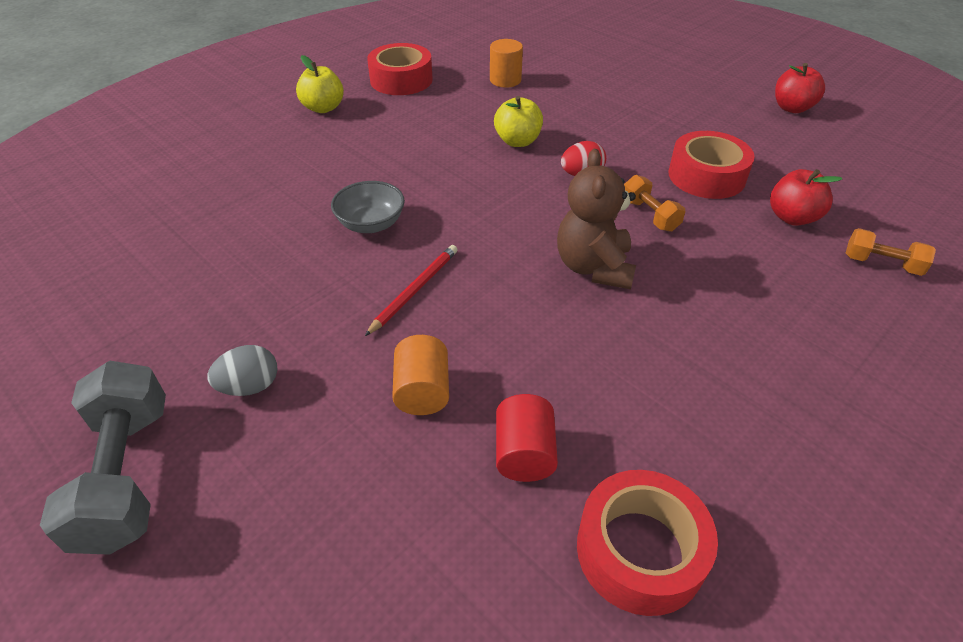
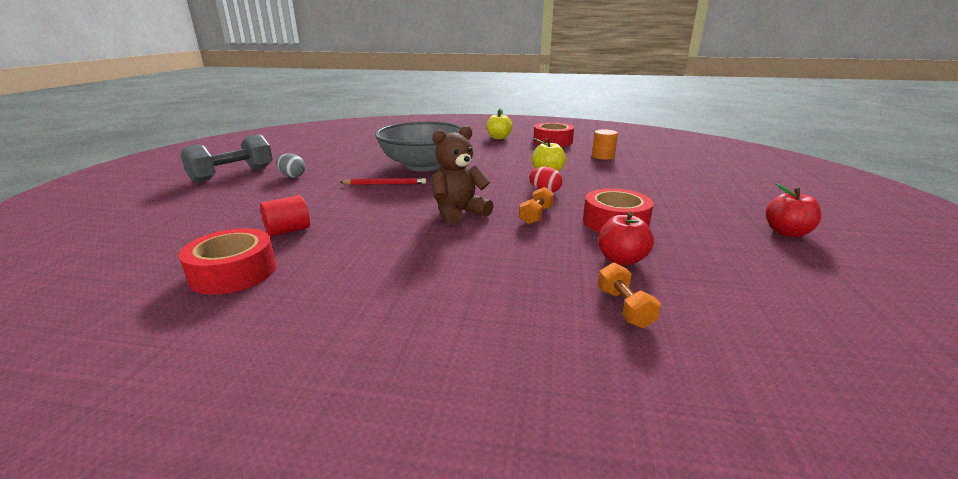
camera: 55 degrees right, 20 degrees down
grey bowl [331,181,405,233] -> grey bowl [375,121,463,171], size x2.20
orange cylinder [392,335,449,415] -> none

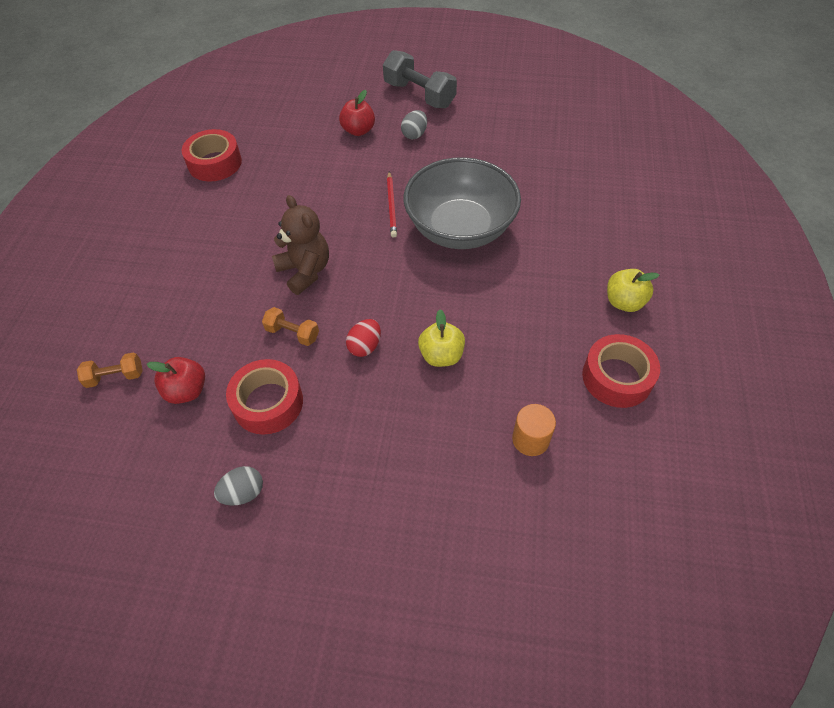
camera: 90 degrees right, 30 degrees up
red cylinder [260,195,310,237] -> none
red apple [766,183,821,237] -> red apple moved to [339,90,375,136]
none -> grey egg [214,466,263,506]

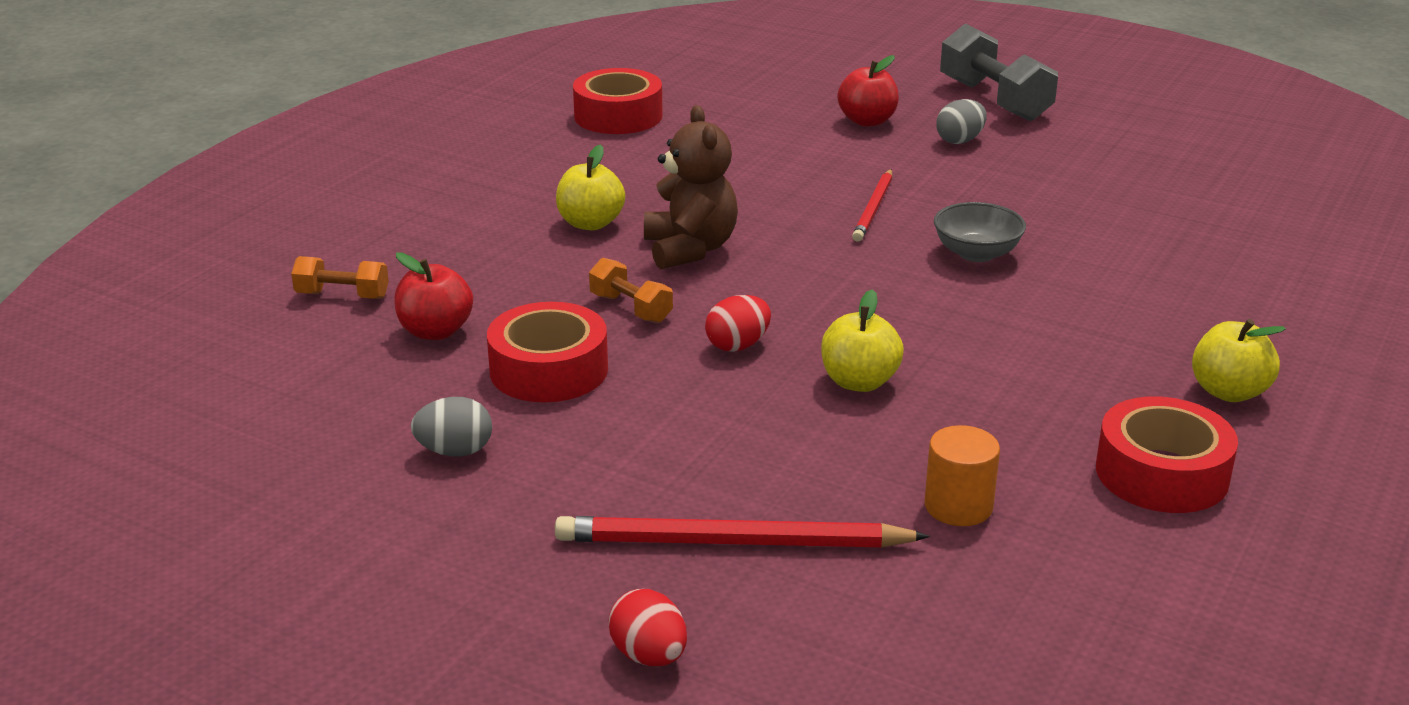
camera: 20 degrees right, 25 degrees down
grey bowl [404,157,521,249] -> grey bowl [934,202,1026,262], size x0.45
none -> red pencil [555,516,930,548]
none -> yellow apple [556,145,625,230]
none -> red egg [608,589,687,666]

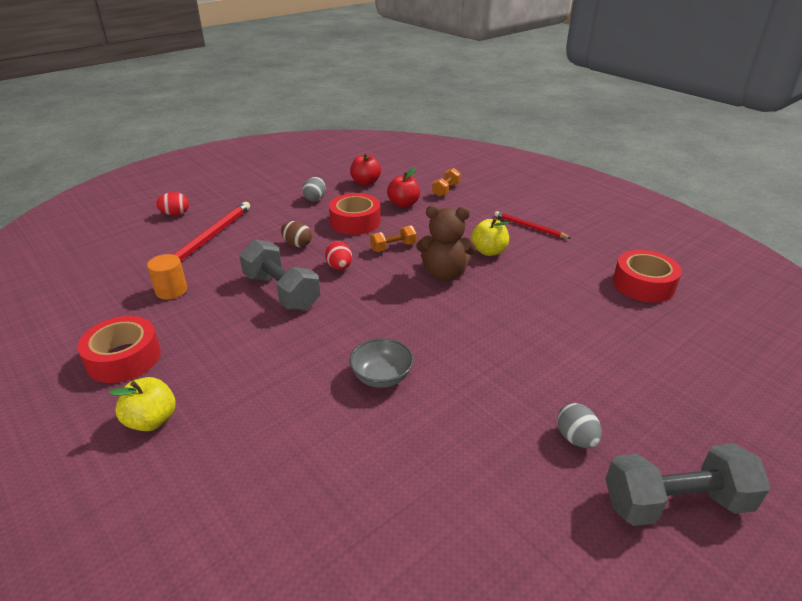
camera: 110 degrees right, 5 degrees up
yellow apple [821,289,904,392] -> grey dumbbell [239,239,320,310]
red apple [837,55,899,126] -> red apple moved to [350,153,381,185]
red pencil [852,169,892,242] -> red pencil moved to [494,211,571,239]
none -> brown egg [281,221,312,247]

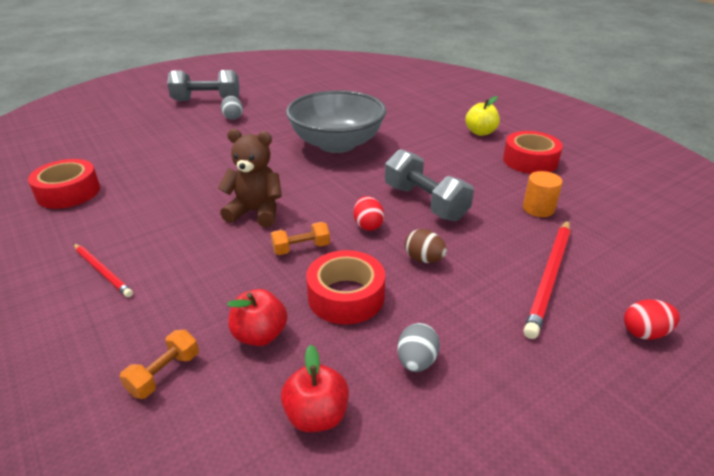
camera: 175 degrees left, 0 degrees up
grey bowl [349,338,414,388] -> grey bowl [286,90,386,153], size x2.20
yellow apple [471,218,509,256] -> none

